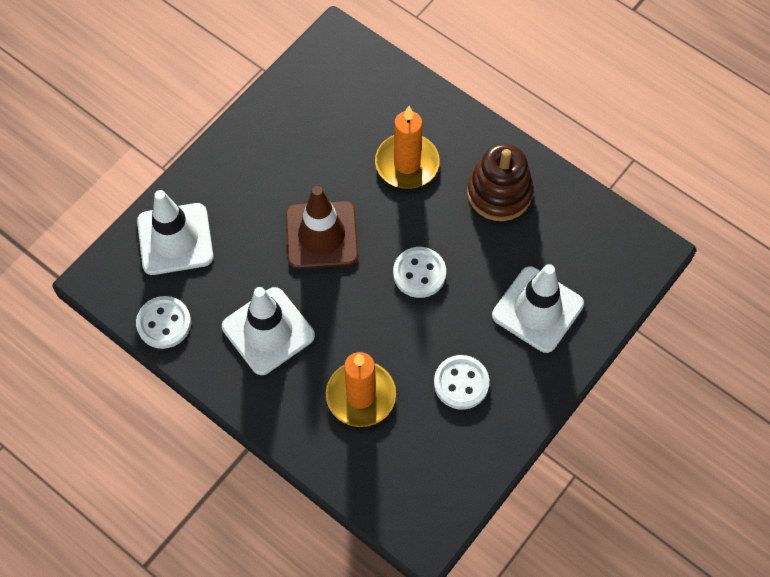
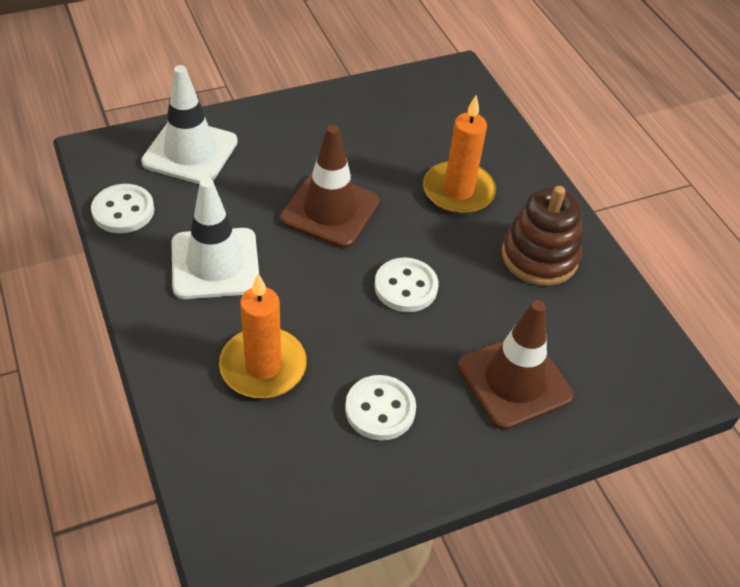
camera: 25 degrees right, 15 degrees down
white traffic cone [492,264,584,353] -> brown traffic cone [458,300,574,430]

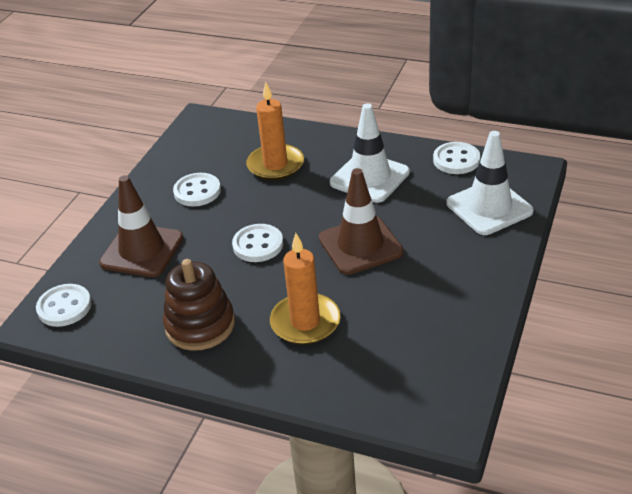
camera: 140 degrees right, 10 degrees down
none -> white button [36,284,92,327]

